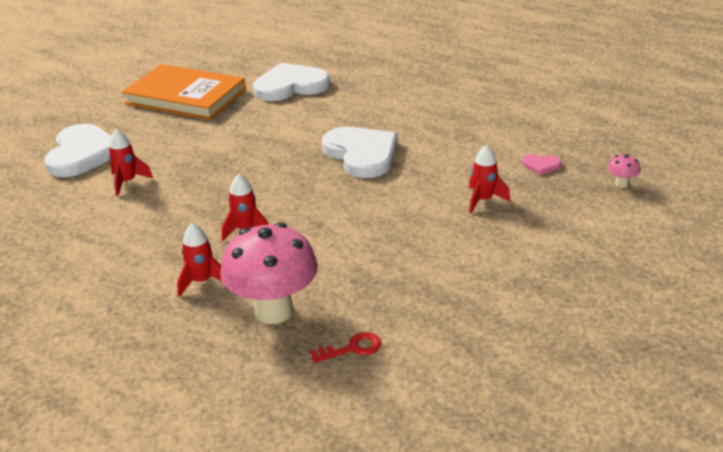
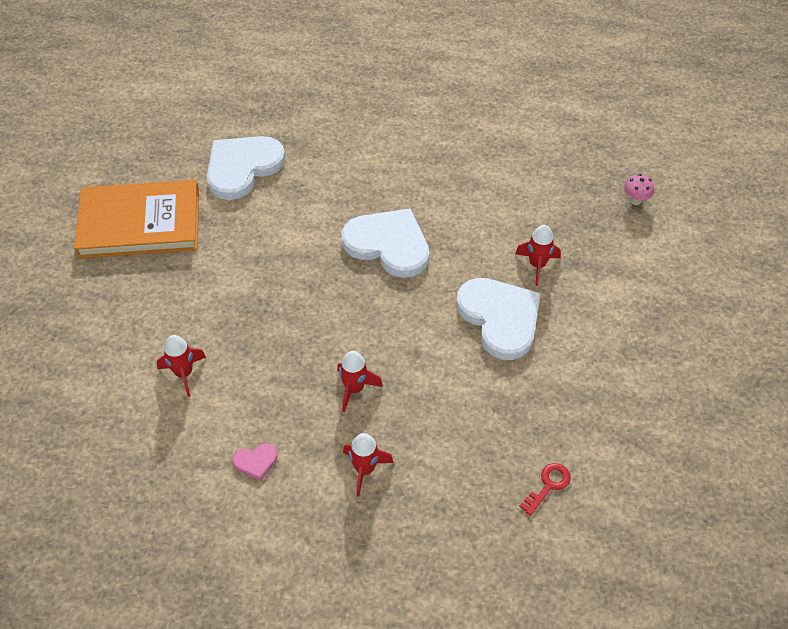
camera: 30 degrees left, 20 degrees up
white heart [44,124,111,177] -> white heart moved to [456,278,541,360]
pink mushroom [220,222,318,324] -> none
pink heart [522,154,561,175] -> pink heart moved to [233,443,278,481]

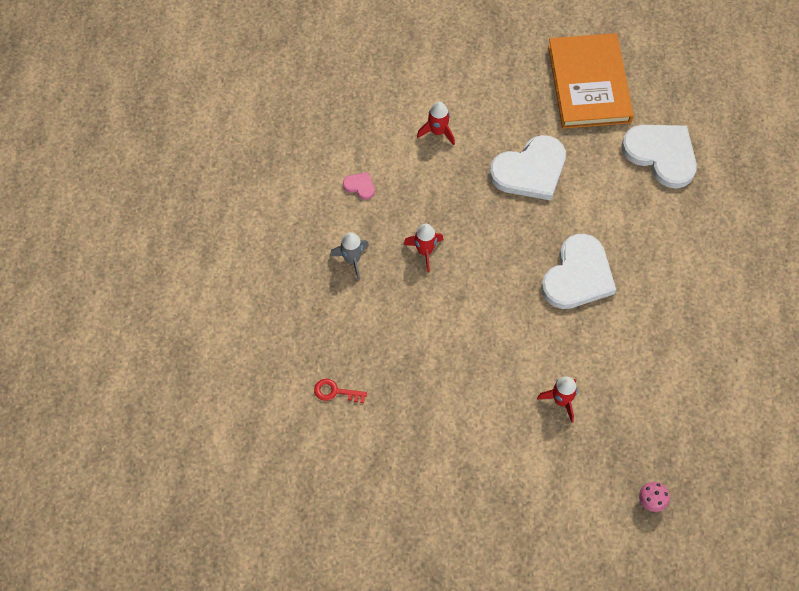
camera: 90 degrees right, 10 degrees up
pink heart [233,443,278,481] -> pink heart turned 135 degrees clockwise [343,172,375,200]
red rocket [343,433,394,497] -> grey rocket [330,232,369,280]
white heart [456,278,541,360] -> white heart moved to [490,135,566,200]
red key [519,463,571,516] -> red key turned 150 degrees clockwise [314,379,367,403]

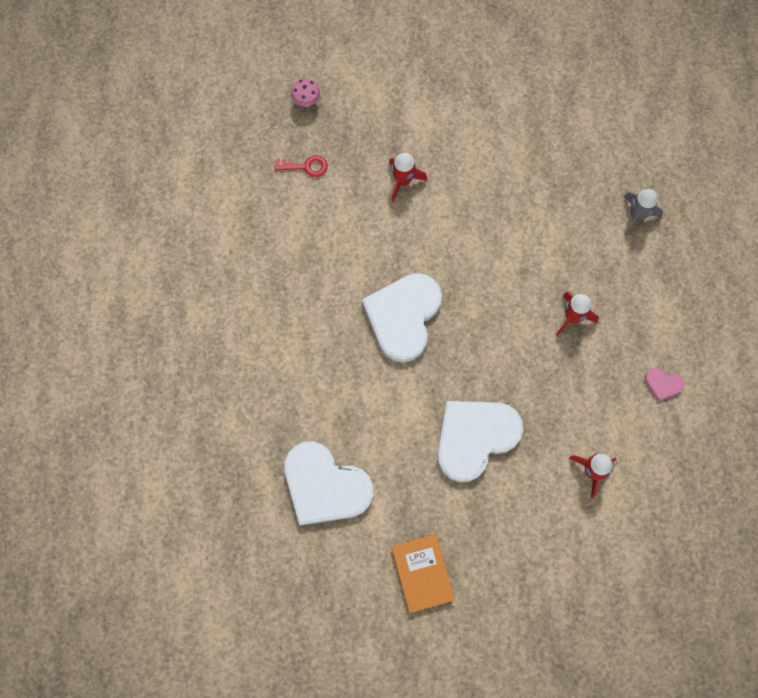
camera: 170 degrees right, 10 degrees up
red key [314,379,367,403] -> red key moved to [275,155,328,177]
grey rocket [330,232,369,280] -> grey rocket moved to [624,189,663,236]
orange book [548,33,634,129] -> orange book [391,534,455,613], size x0.54

